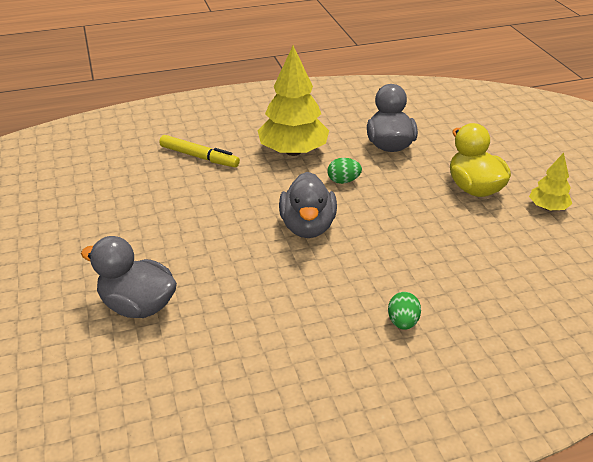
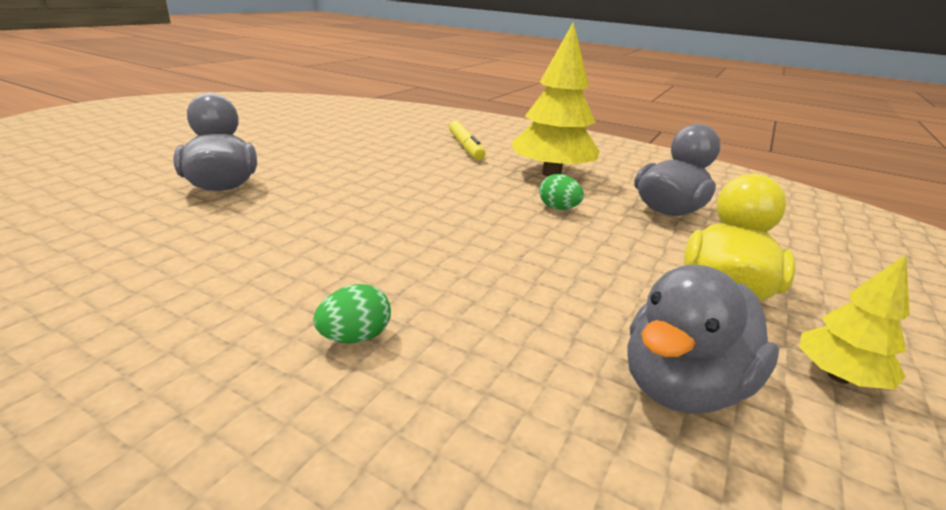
camera: 45 degrees right, 10 degrees down
grey duck [279,172,337,238] -> grey duck moved to [627,264,779,414]

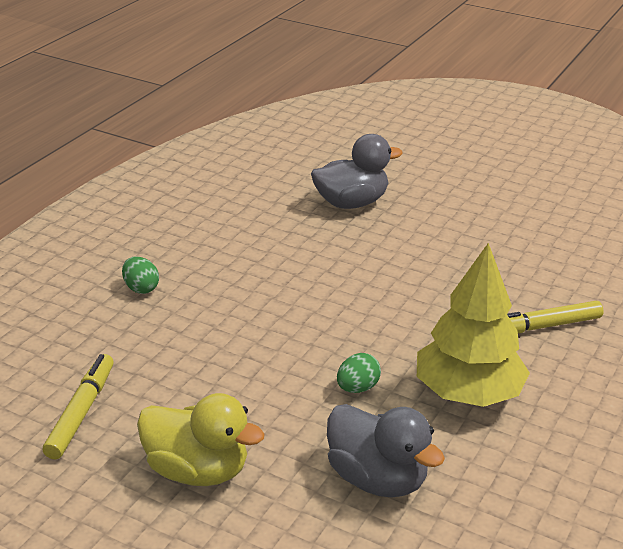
camera: 90 degrees right, 5 degrees up
grey duck [627,264,779,414] -> yellow marker [42,354,114,459]
yellow tree [800,255,910,389] -> none

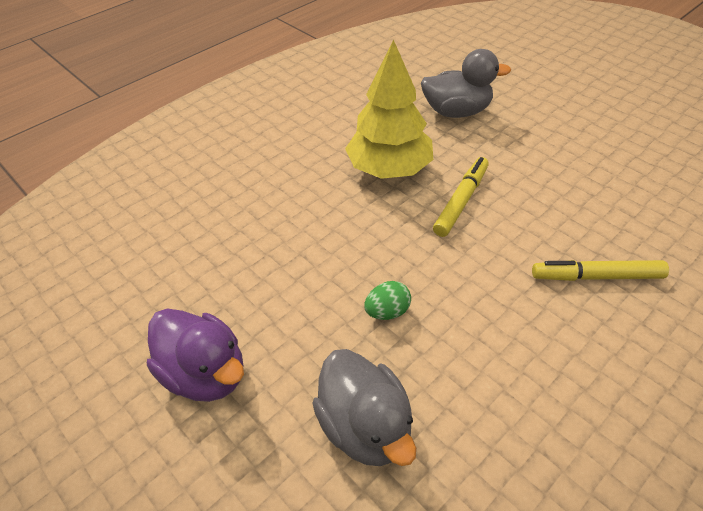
camera: 20 degrees right, 15 degrees up
yellow marker [42,354,114,459] -> yellow marker moved to [433,157,489,237]
green egg [122,257,159,294] -> none
yellow duck [137,393,265,486] -> purple duck [147,308,244,402]
yellow tree [417,243,530,407] -> yellow tree moved to [345,39,433,179]

